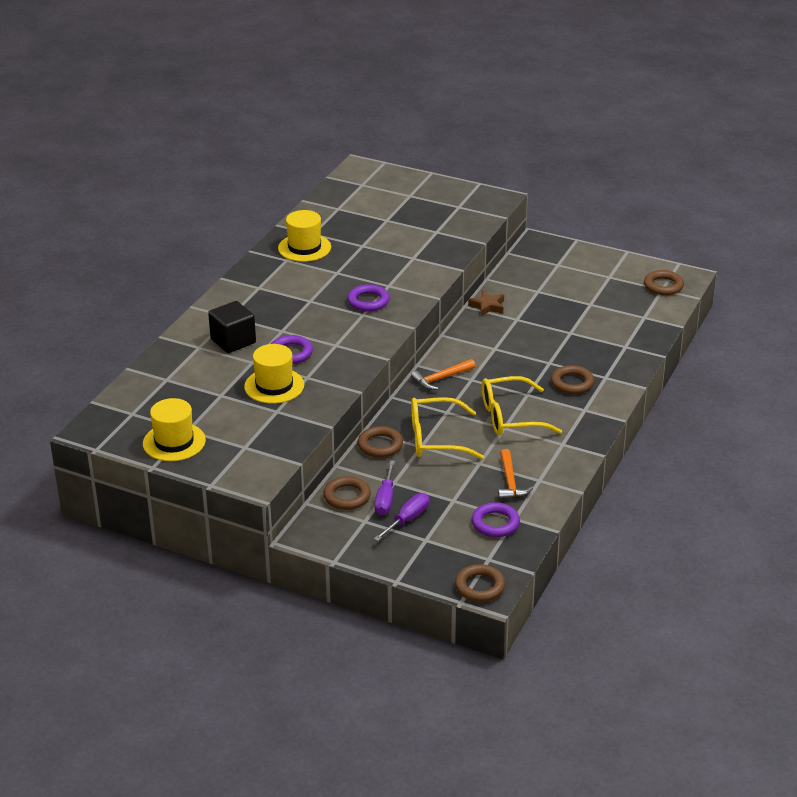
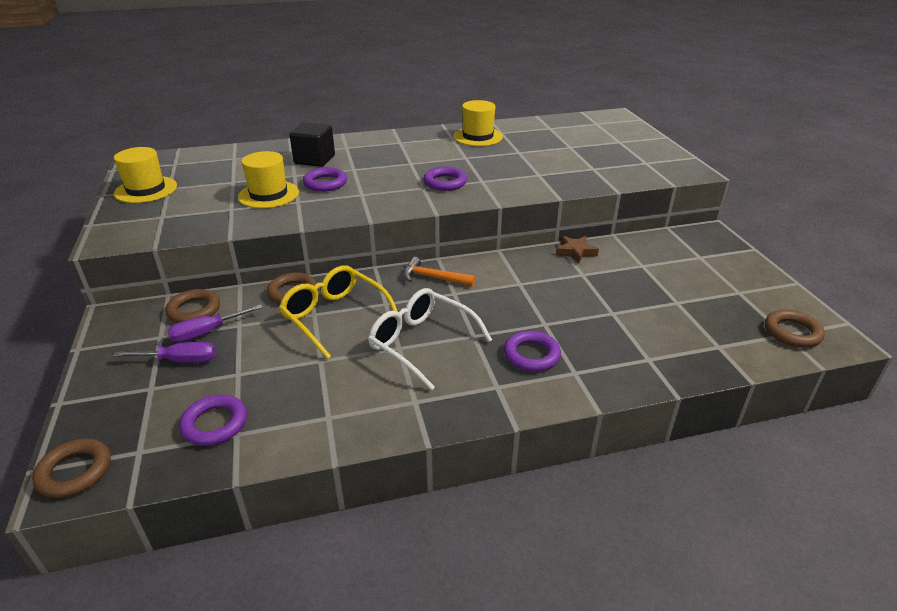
camera: 50 degrees right, 0 degrees up
yellow glasses [482,376,562,436] -> white glasses [368,288,492,391]
orange hammer [498,449,533,500] -> none
brown ring [551,365,594,394] -> purple ring [504,331,561,372]

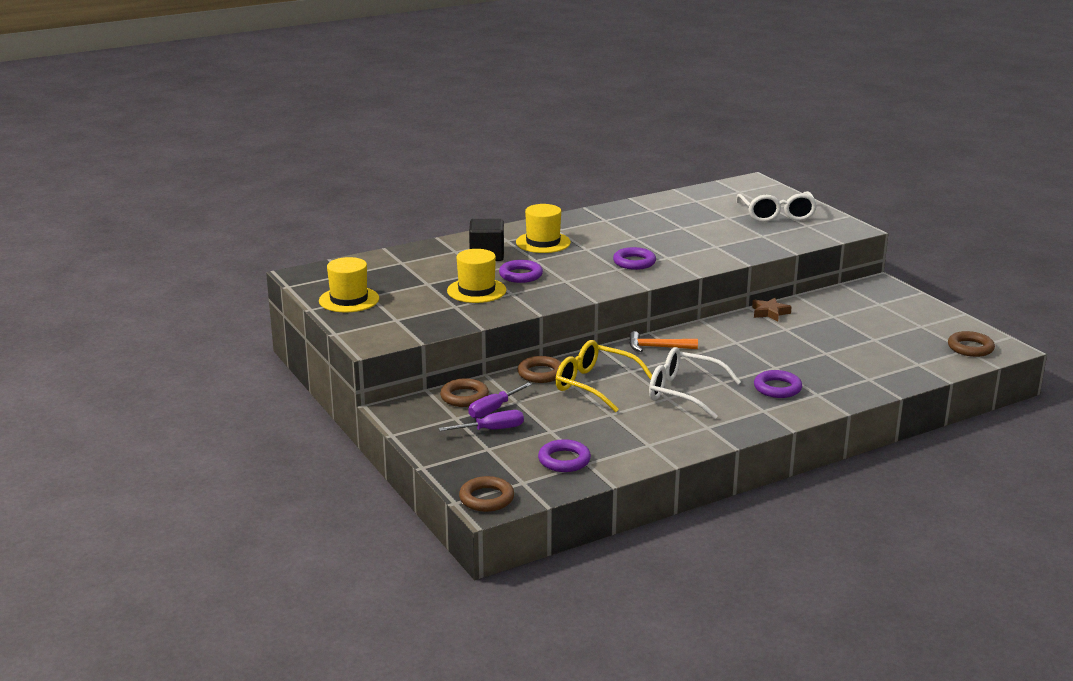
camera: 15 degrees left, 10 degrees down
yellow hat [453,100,503,146] -> yellow hat moved to [516,204,571,253]
none -> white glasses [736,191,818,222]

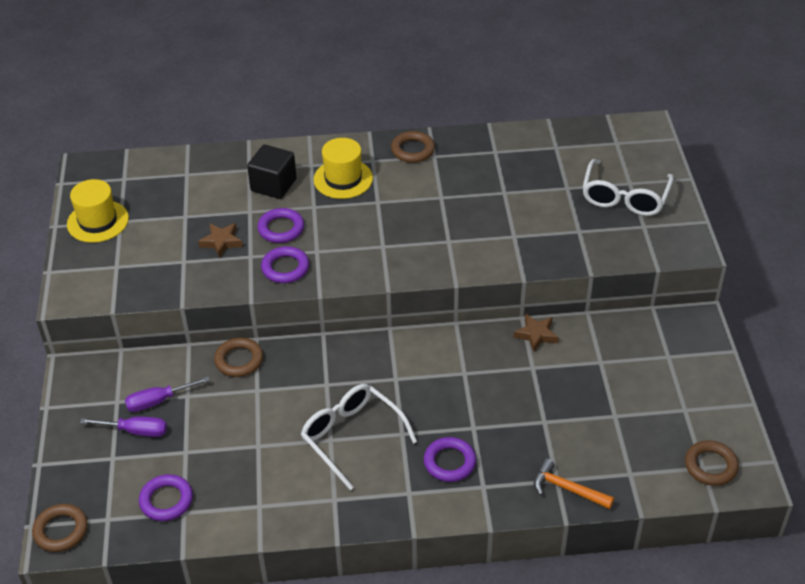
camera: 25 degrees right, 20 degrees up
brown ring [440,378,489,407] -> brown ring moved to [391,131,435,163]
yellow hat [447,249,506,303] -> brown star [198,223,243,258]
yellow glasses [555,340,652,412] -> none
purple ring [613,247,656,270] -> purple ring moved to [261,246,309,283]
orange hammer [629,331,698,352] -> orange hammer moved to [534,458,614,509]

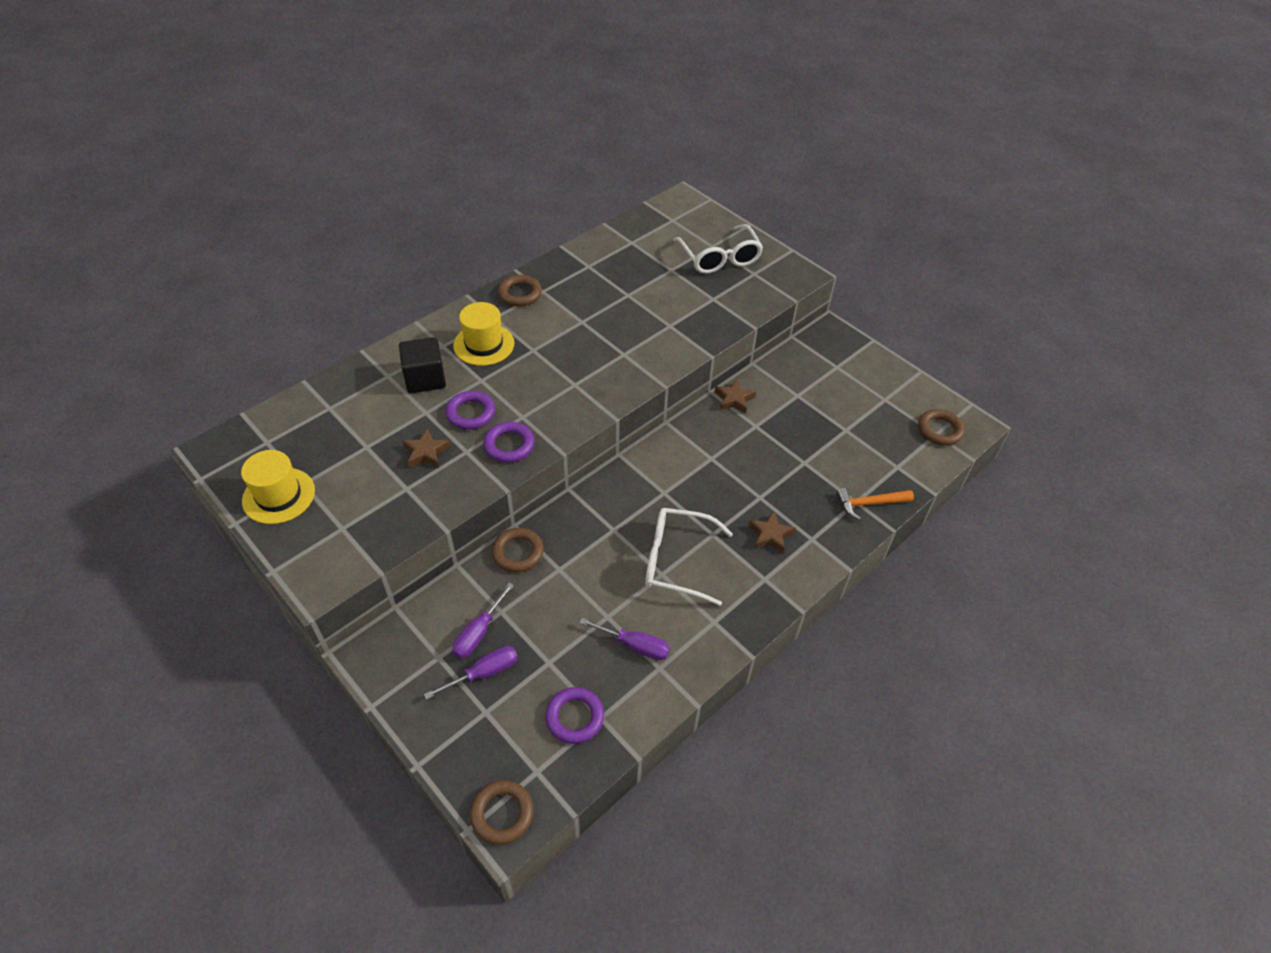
camera: 40 degrees left, 5 degrees up
purple ring [424,437,476,482] -> brown star [748,511,795,553]
none -> purple screwdriver [579,618,670,660]

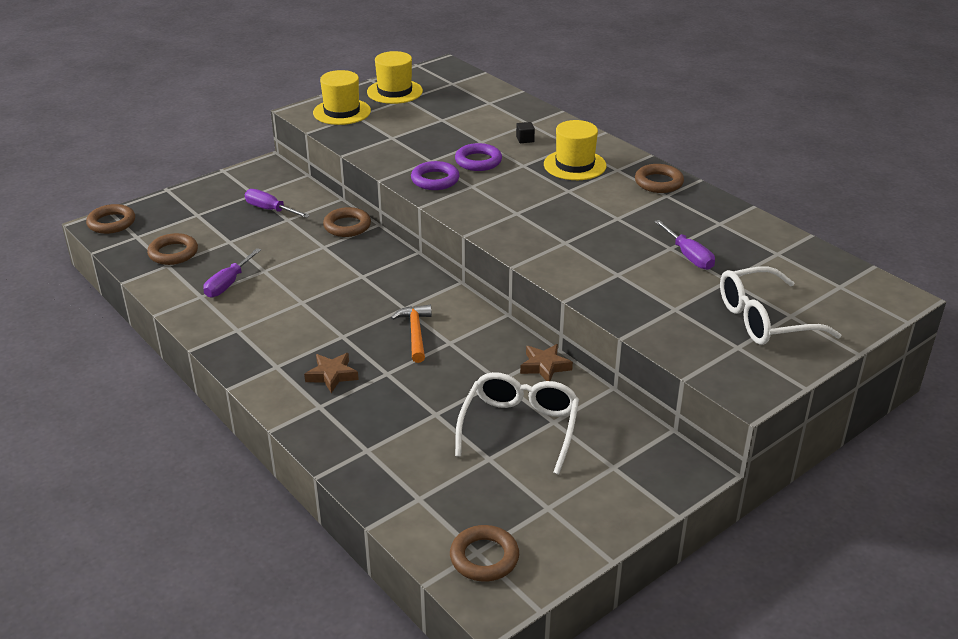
camera: 95 degrees right, 15 degrees down
black cube [399,337,446,393] -> black cube [516,122,535,143], size x0.43
brown star [402,429,451,468] -> none
purple screwdriver [424,646,518,700] -> purple screwdriver moved to [654,220,715,270]
purple ring [545,687,604,744] -> brown ring [147,233,198,265]
white glasses [645,508,733,606] -> white glasses moved to [455,372,579,475]
orange hammer [836,488,914,520] -> orange hammer moved to [391,305,432,363]
none -> yellow hat [313,70,371,125]

